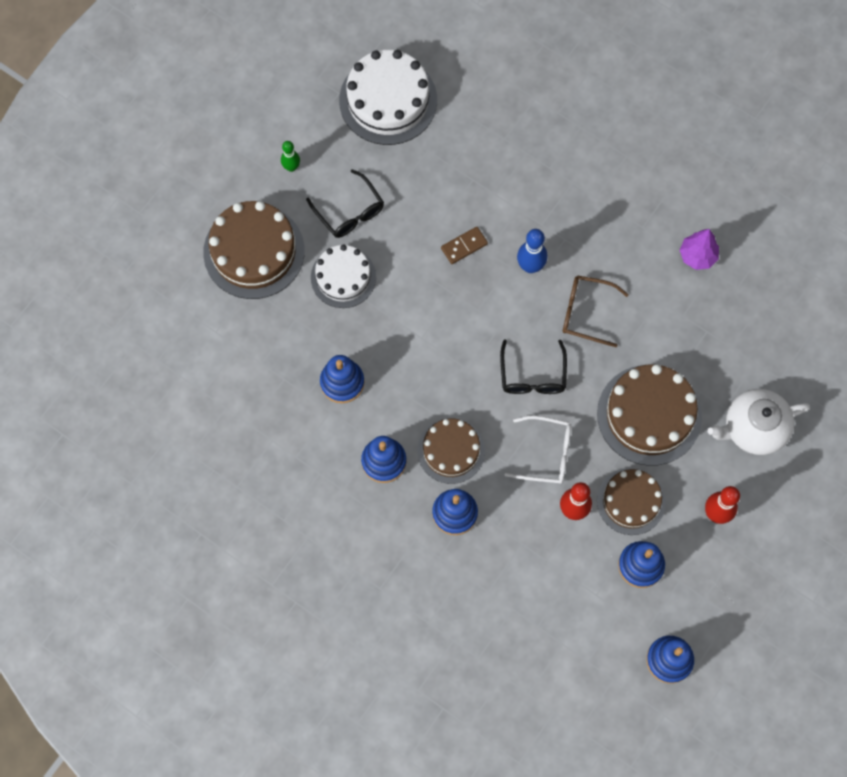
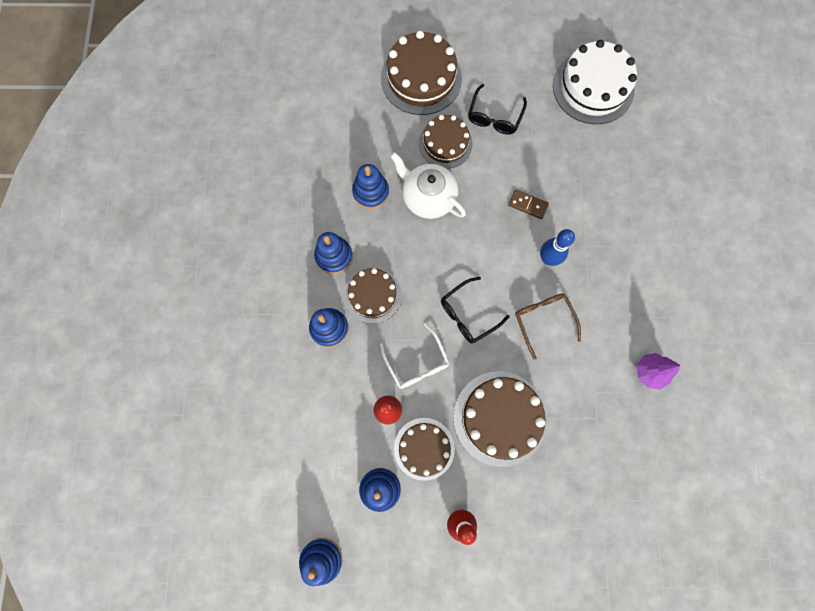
camera: 55 degrees right, 5 degrees up
green bowling pin [281,141,300,172] -> none
white cake [311,245,376,308] -> brown cake [419,115,473,169]
white teapot [707,389,810,455] -> white teapot moved to [390,152,466,219]

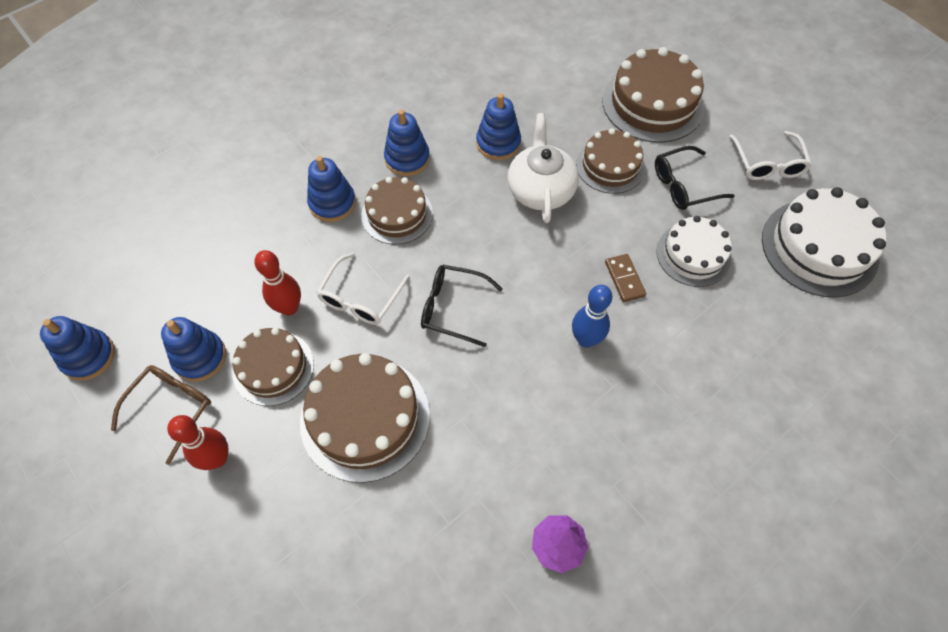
camera: 50 degrees right, 15 degrees down
brown glasses [515,293,581,360] -> brown glasses moved to [111,365,211,465]
none -> white cake [656,216,732,287]
none -> white glasses [729,131,812,180]

